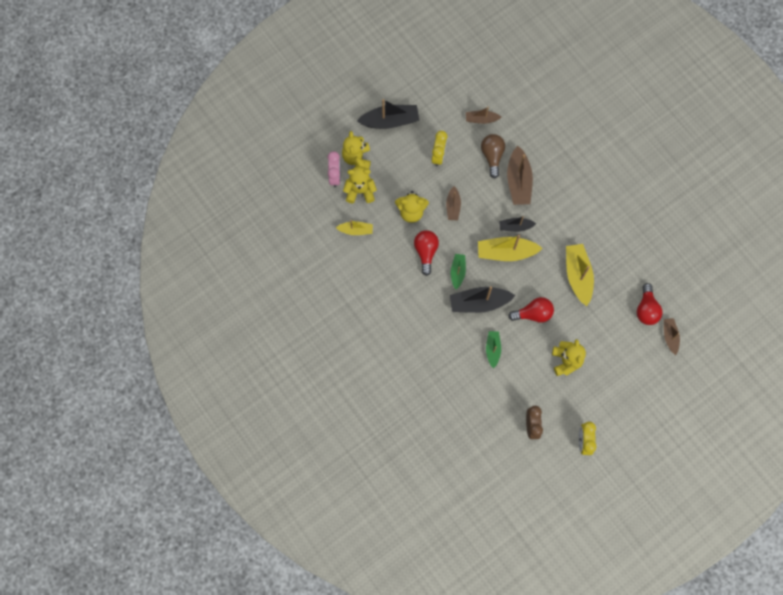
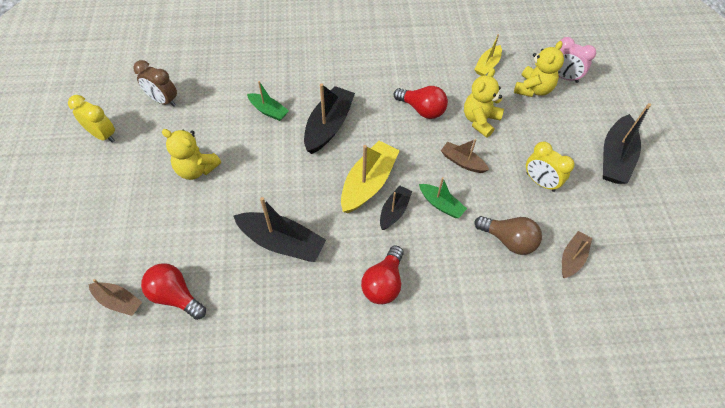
camera: 120 degrees right, 15 degrees down
yellow teddy bear [342,131,371,170] -> none
green boat [451,254,466,289] -> green boat moved to [419,177,467,218]
brown boat [507,146,533,205] -> none
red light bulb [508,297,554,323] -> red light bulb moved to [361,245,403,304]
yellow boat [566,244,594,306] -> black boat [234,197,326,262]

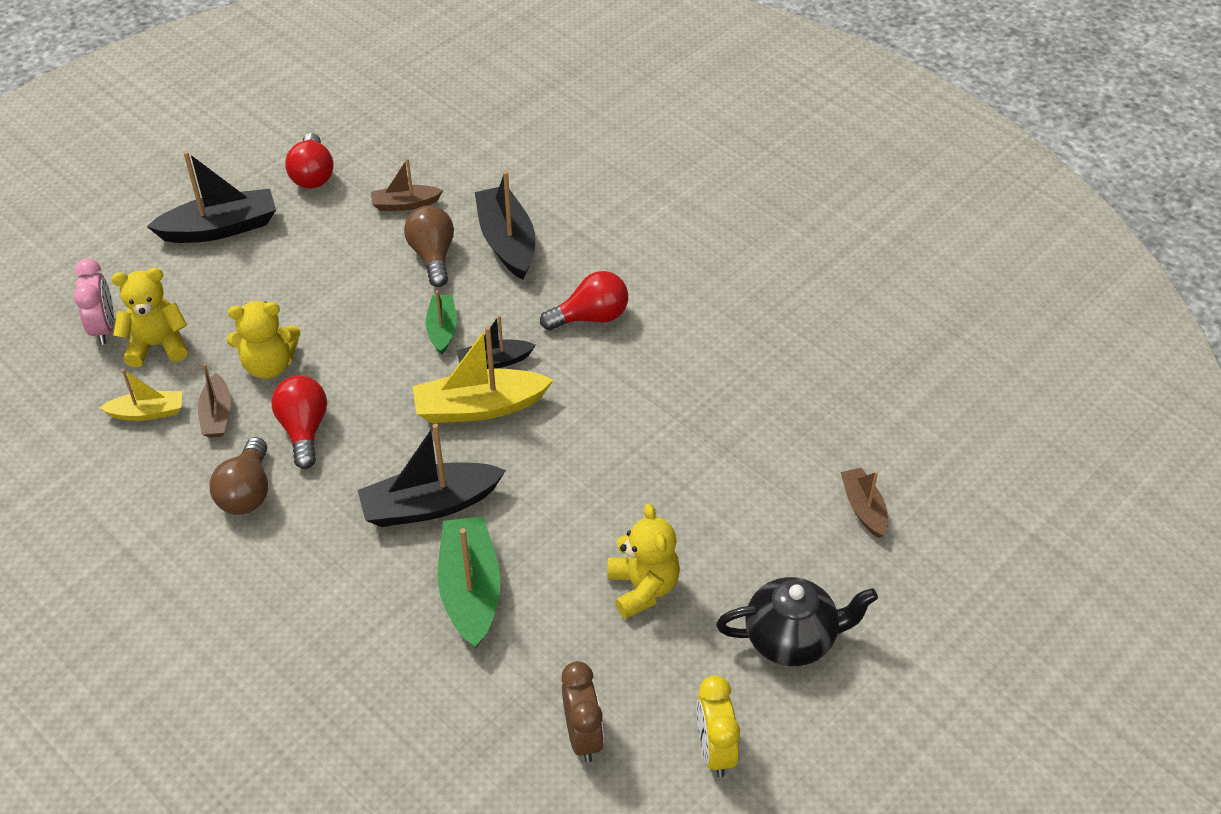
camera: 130 degrees left, 10 degrees down
red light bulb [141,263,206,320] -> red light bulb moved to [285,133,334,189]
black boat [234,197,326,262] -> black boat moved to [475,171,535,280]
green boat [247,81,289,121] -> green boat [438,516,500,648], size x1.72
brown boat [441,139,489,173] -> brown boat moved to [198,364,231,438]
yellow clock [526,142,575,192] -> none
none -> brown light bulb [209,437,268,515]
none -> black teapot [716,577,878,666]

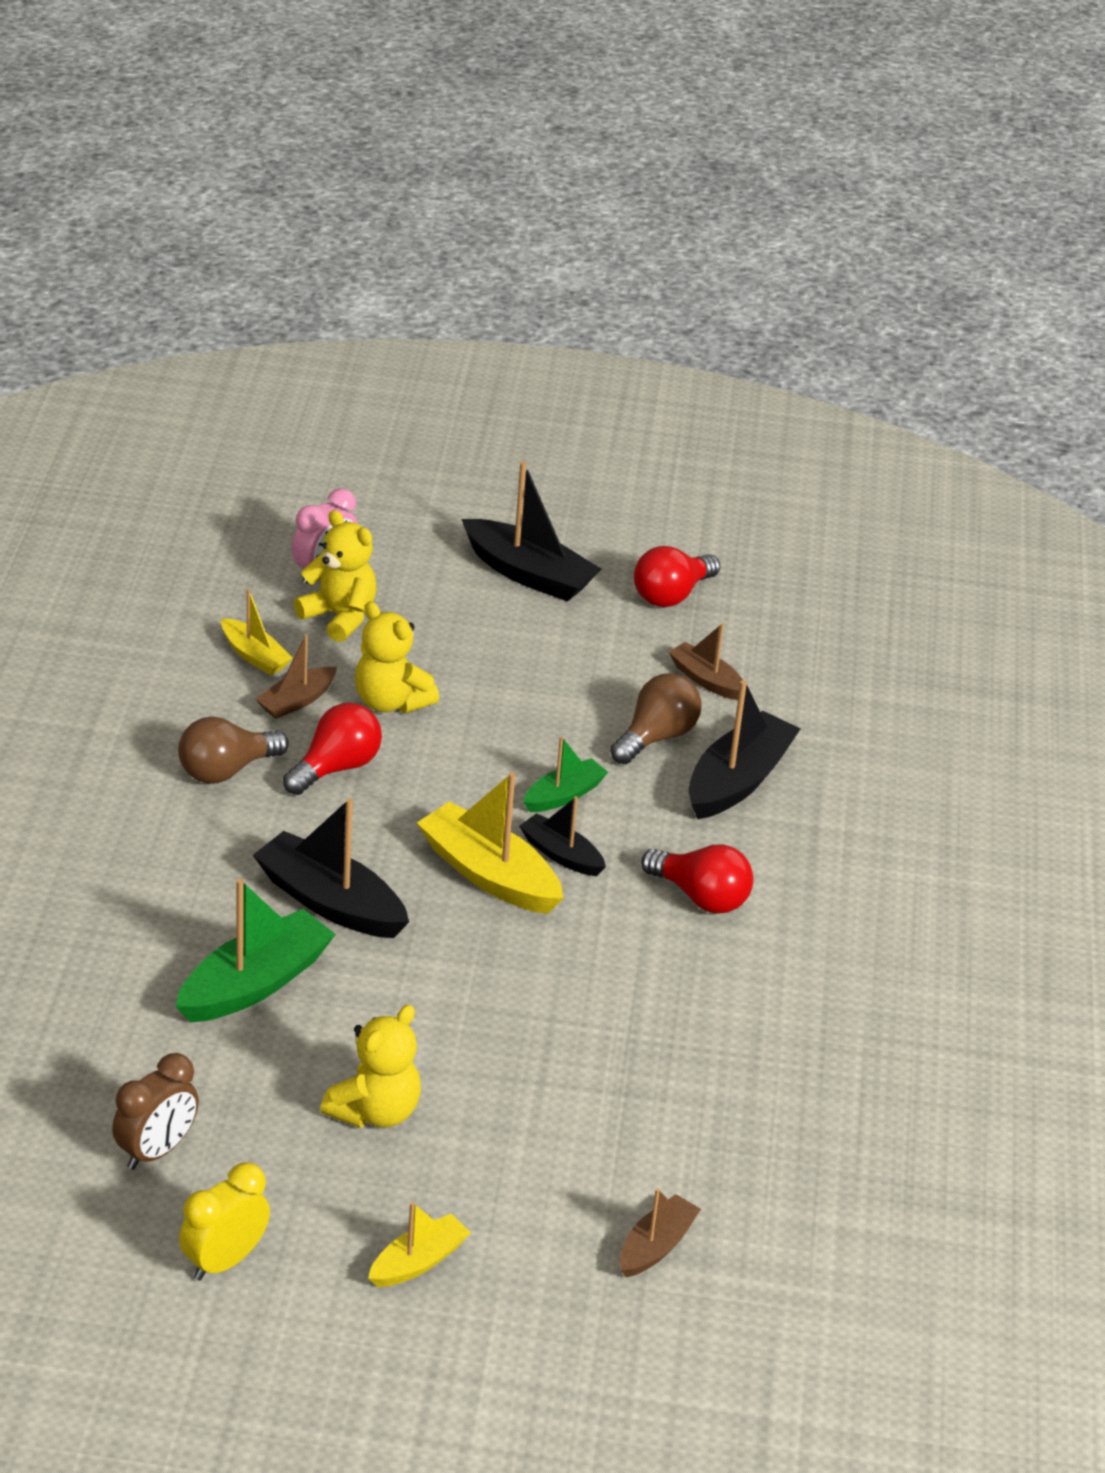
camera: 50 degrees right, 10 degrees down
black teapot [716,577,878,666] -> yellow boat [368,1202,471,1287]

